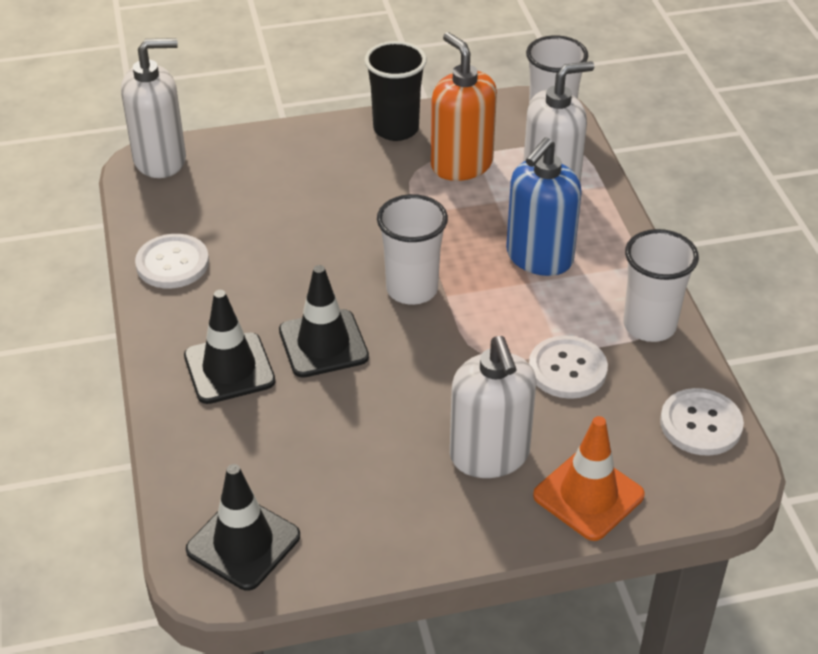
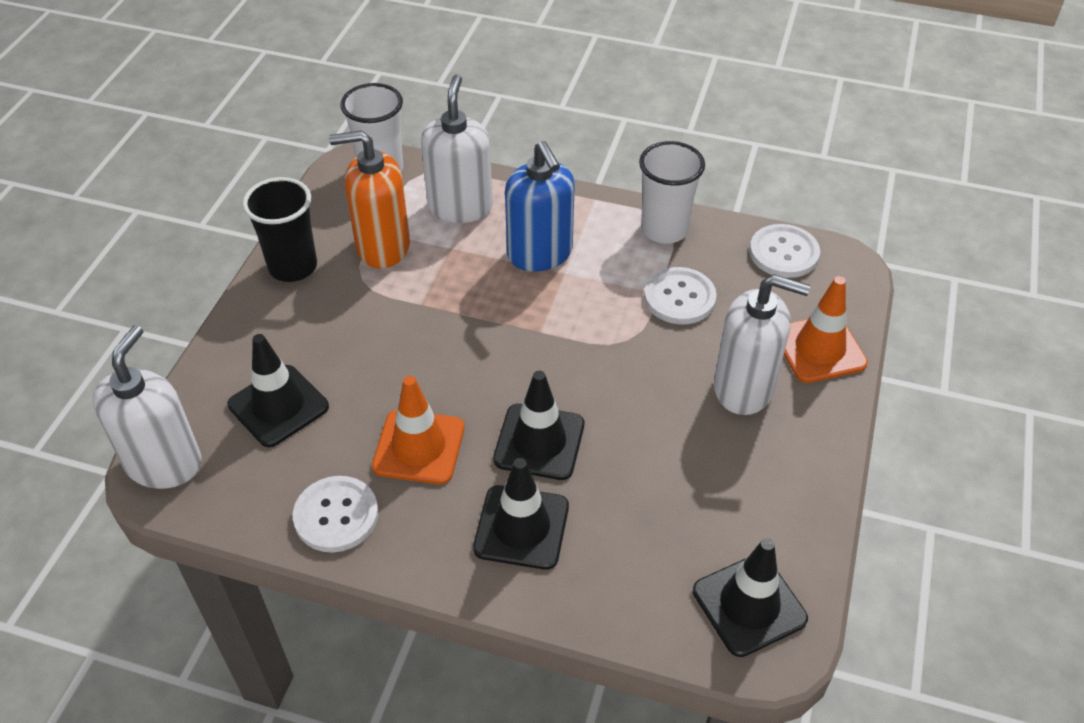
camera: 60 degrees left, 5 degrees up
white cup [377,194,448,305] -> none
none -> black traffic cone [227,334,329,447]
none -> orange traffic cone [372,376,464,484]

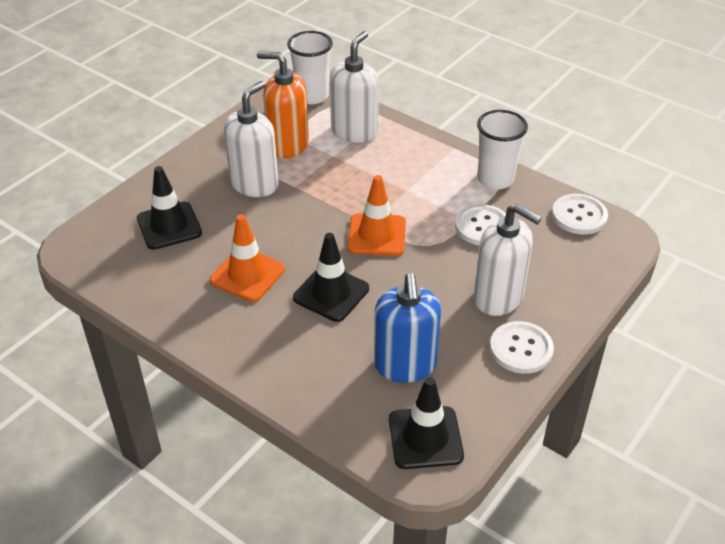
camera: 20 degrees right, 5 degrees down
white soap dispenser [92,325,202,489] -> white soap dispenser moved to [224,81,278,197]
black cup [243,177,317,282] -> none
white button [293,476,378,553] -> white button moved to [490,321,554,374]
black traffic cone [473,458,569,570] -> none
blue soap dispenser [505,141,575,272] -> blue soap dispenser moved to [374,273,441,383]
orange traffic cone [784,276,868,383] -> orange traffic cone moved to [347,175,406,256]

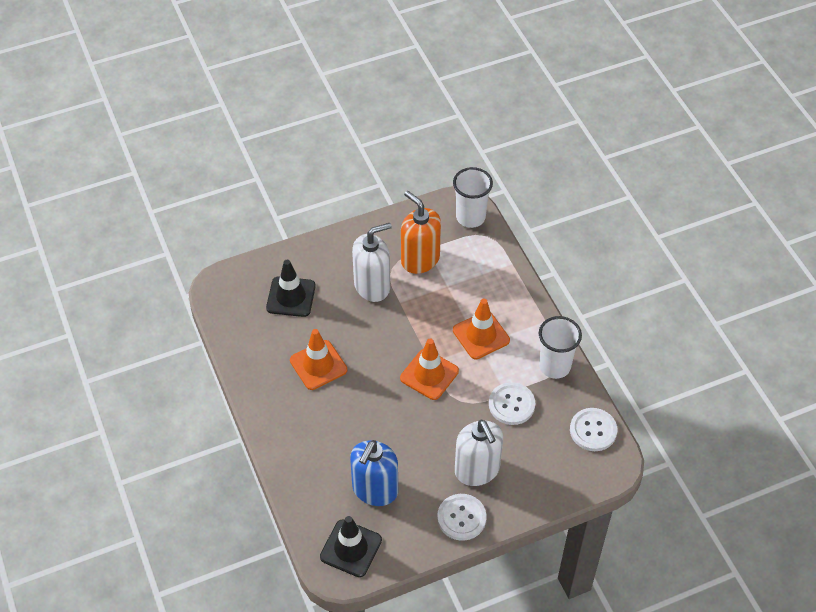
camera: 30 degrees right, 10 degrees up
black traffic cone [293,233,369,322] -> none
white soap dispenser [330,31,379,143] -> none
none -> orange traffic cone [453,299,510,359]

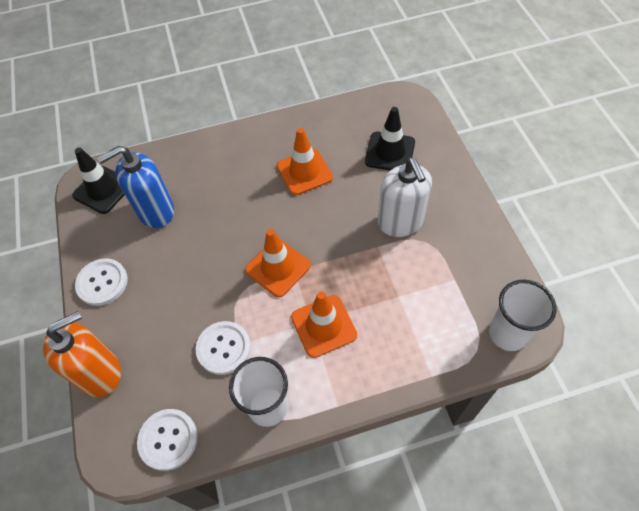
camera: 100 degrees right, 5 degrees up
blue soap dispenser [350,440,398,506] -> blue soap dispenser turned 60 degrees counterclockwise [97,146,174,228]
orange soap dispenser [401,191,441,274] -> orange soap dispenser moved to [43,311,121,397]
white soap dispenser [455,420,503,486] -> none

